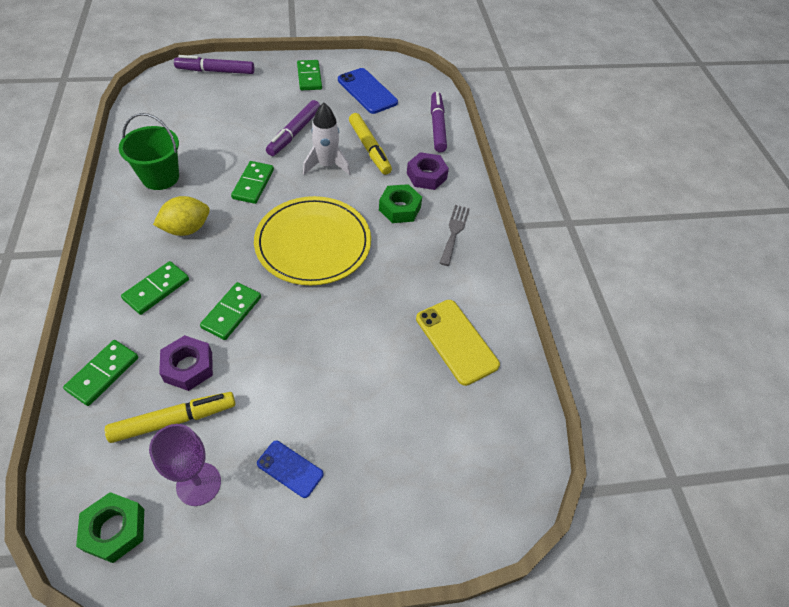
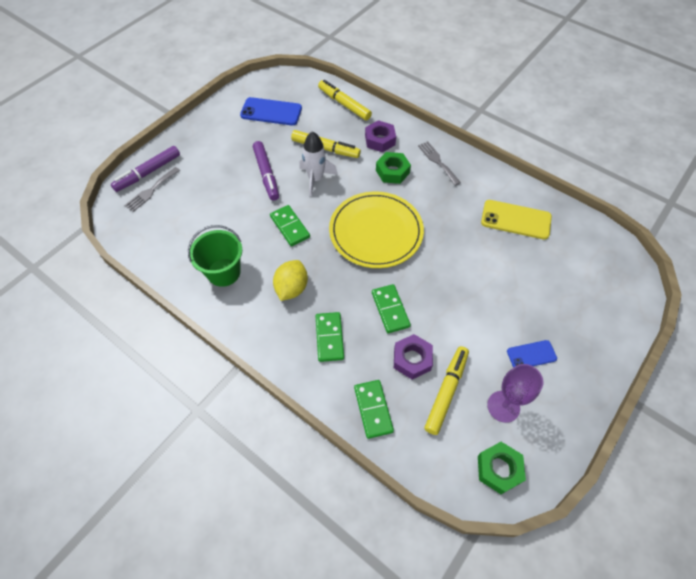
camera: 40 degrees left, 5 degrees up
green domino [297,60,322,90] -> none
purple marker [431,92,447,152] -> yellow marker [318,80,372,120]
none -> grey fork [124,167,180,212]

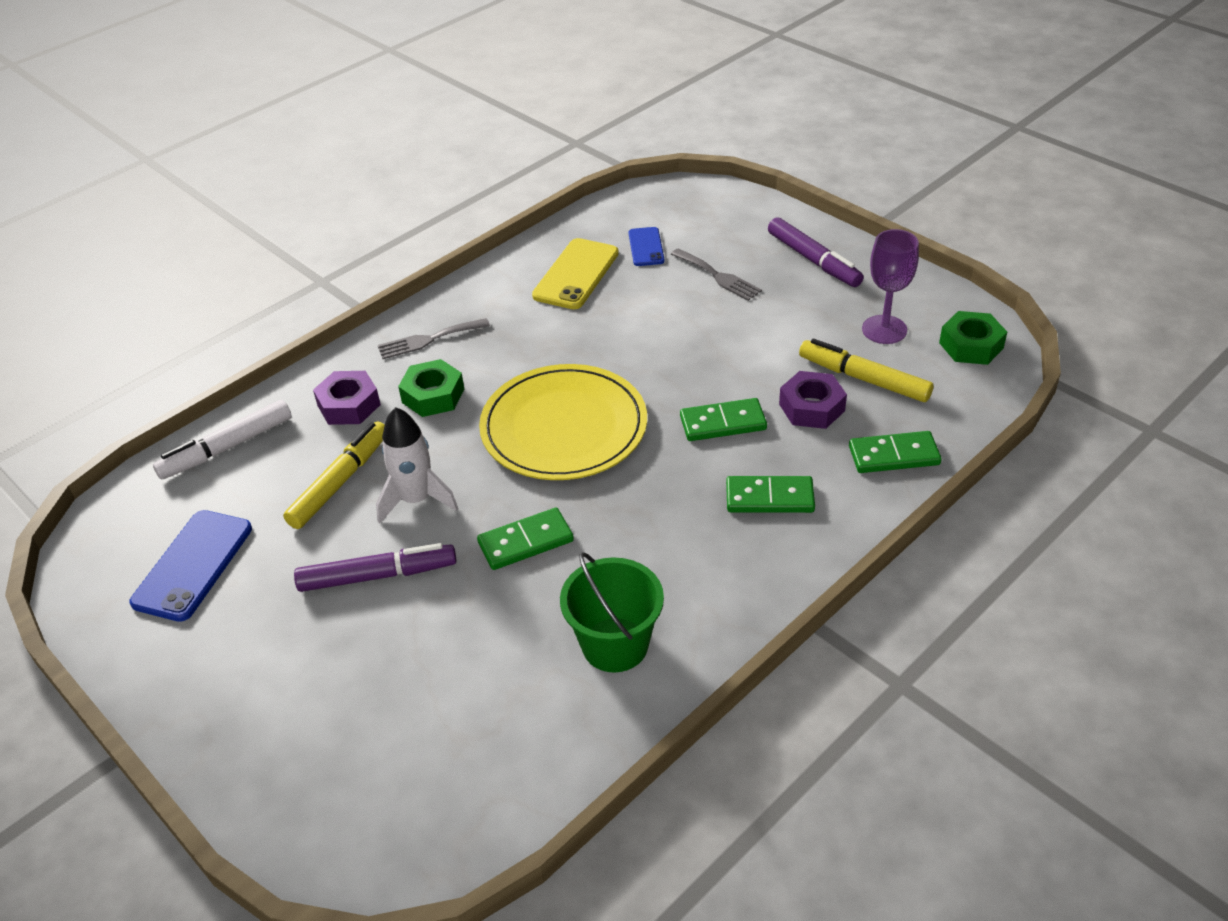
camera: 80 degrees left, 15 degrees down
purple marker [111,146,180,192] -> purple marker moved to [768,217,864,287]
grey fork [124,167,180,212] -> grey fork moved to [671,248,762,301]
yellow lemon [273,260,308,301] -> none
yellow marker [318,80,372,120] -> white marker [153,400,292,479]
blue phone [507,340,557,368] -> blue phone moved to [629,227,665,266]

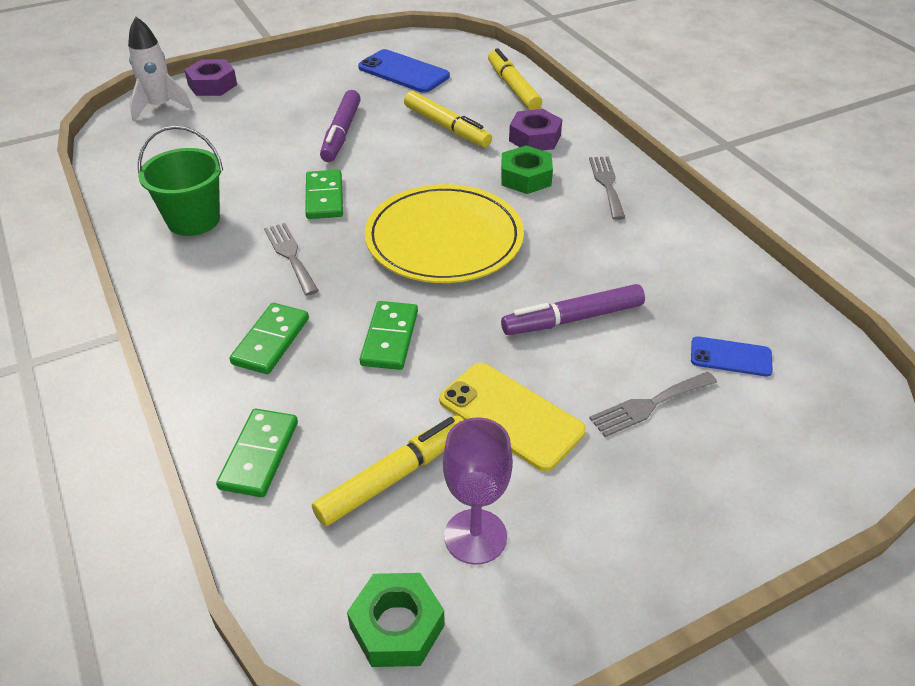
camera: 105 degrees right, 0 degrees up
white marker [153,400,292,479] -> yellow marker [488,48,542,110]
white rocket [376,407,458,524] -> white rocket moved to [128,17,193,121]
yellow phone [532,238,619,309] -> yellow phone moved to [439,363,586,471]
purple marker [768,217,864,287] -> purple marker moved to [501,284,645,335]
purple nut [779,371,847,429] -> purple nut moved to [184,59,237,96]
none -> grey fork [264,223,319,296]

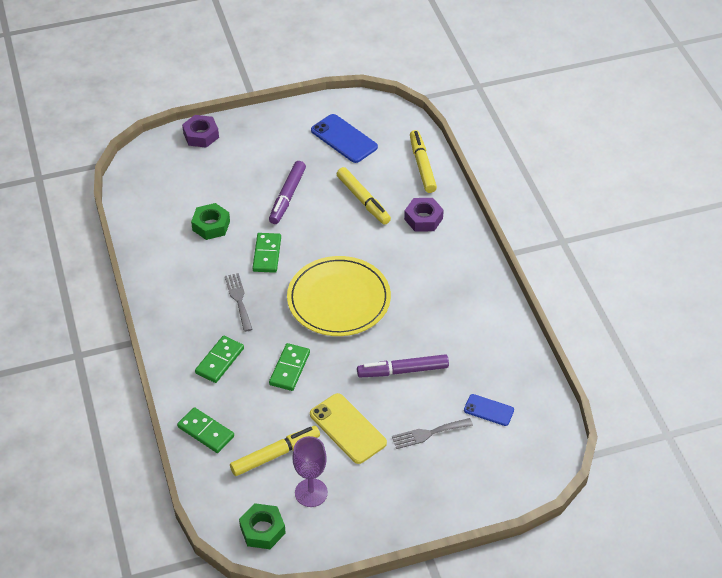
camera: 10 degrees right, 5 degrees up
white rocket [128,17,193,121] -> none
green bucket [138,126,223,236] -> none
green domino [216,409,298,497] -> green domino turned 75 degrees counterclockwise [177,407,234,453]
green nut [501,145,553,194] -> green nut moved to [191,203,230,240]
grey fork [589,157,625,220] -> none

